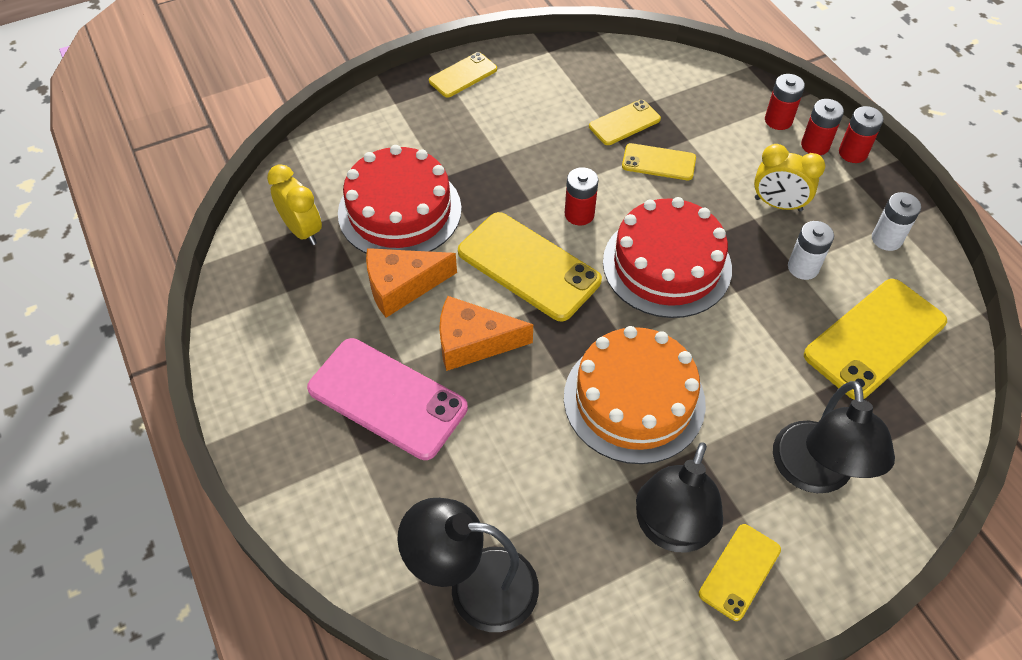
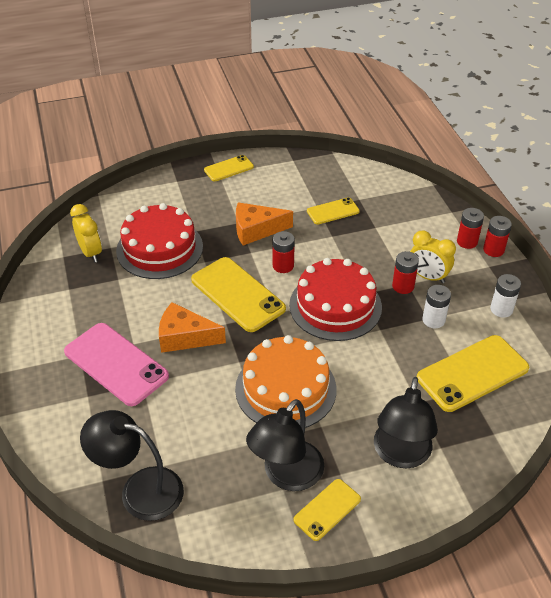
camera: 10 degrees right, 10 degrees down
orange cheese [366,248,457,318] -> orange cheese moved to [236,202,293,245]
yellow phone [622,143,696,180] -> none
red battery [765,74,805,130] -> red battery moved to [392,251,419,294]

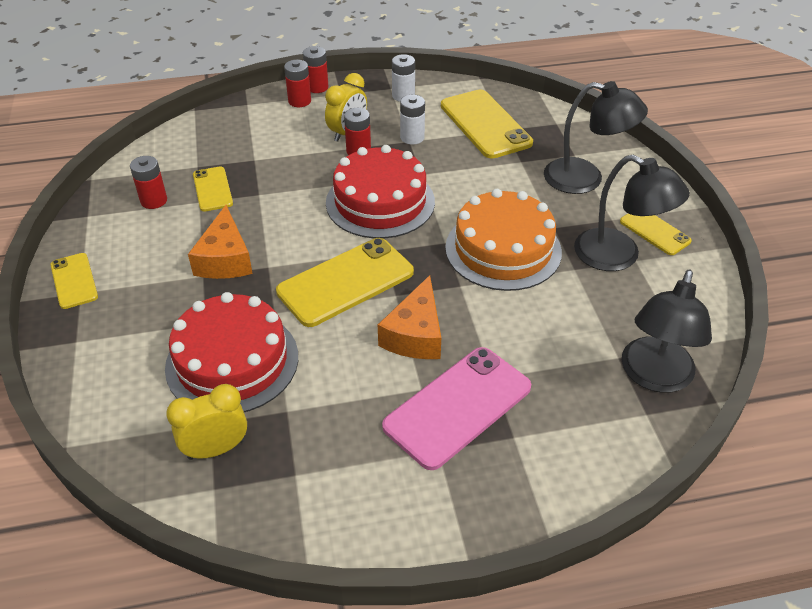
camera: 85 degrees left, 0 degrees up
red battery [273,231,295,273] -> red battery moved to [130,156,167,209]

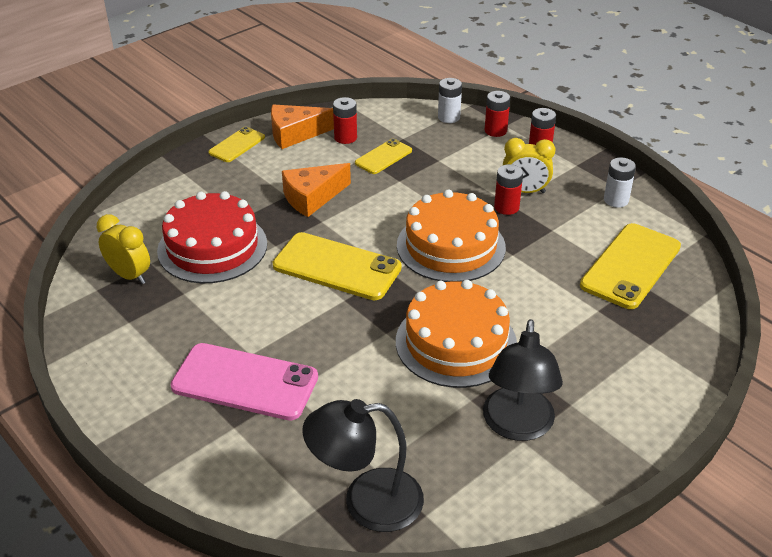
camera: 60 degrees right, 5 degrees down
red battery [303,46,329,93] -> red battery moved to [485,91,510,137]
red cake [326,145,435,239] -> orange cake [397,190,506,282]
orange cheese [378,275,441,359] -> orange cheese moved to [271,104,334,149]
white battery [400,95,425,145] -> white battery moved to [438,78,462,123]
black lamp [544,81,648,194] -> none
yellow phone [620,214,692,255] -> none

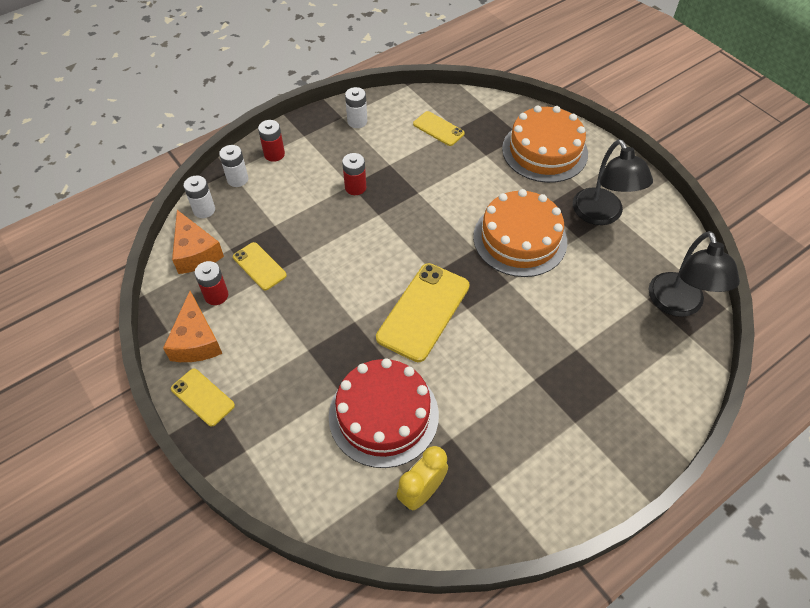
camera: 85 degrees left, 15 degrees up
pink phone [171,343,318,420] -> none
orange cheese [282,163,351,217] -> orange cheese moved to [172,210,224,274]
orange cake [397,190,506,282] -> orange cake moved to [502,106,588,183]
black lamp [483,319,563,441] -> black lamp turned 60 degrees clockwise [573,139,653,225]
red battery [485,91,510,137] -> white battery [219,145,248,187]
yellow clock [503,138,556,193] -> none
yellow phone [580,223,681,309] -> yellow phone [413,111,465,146], size x0.55

